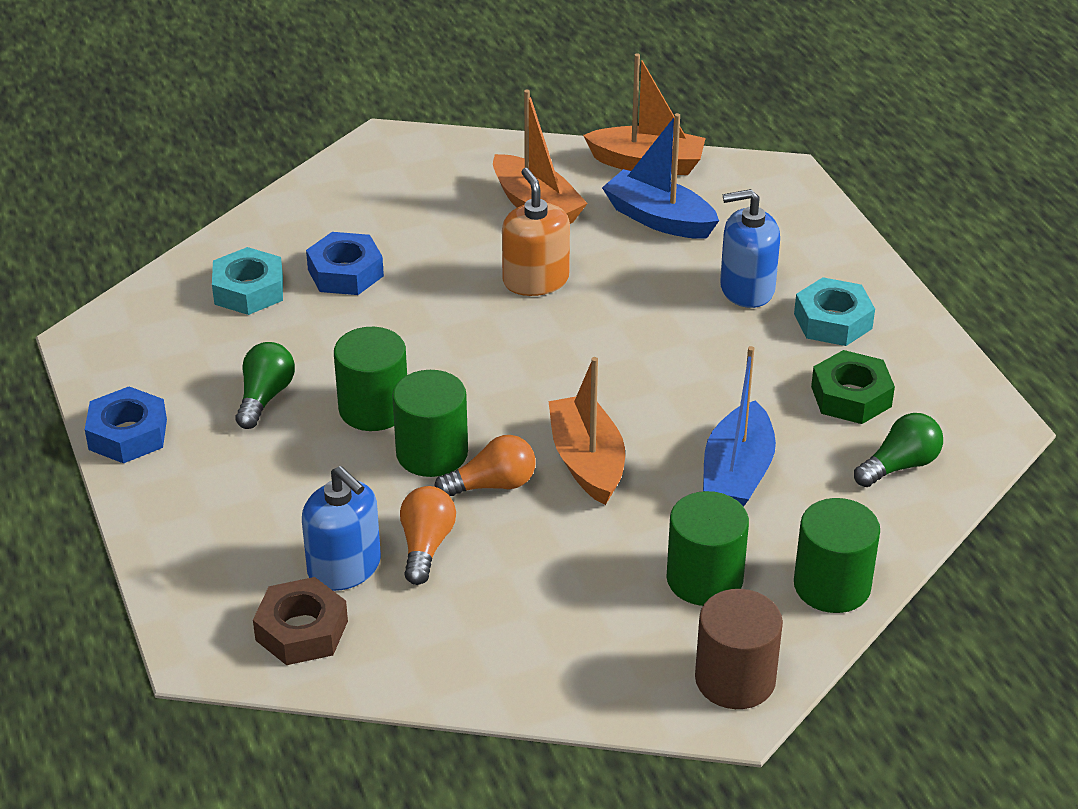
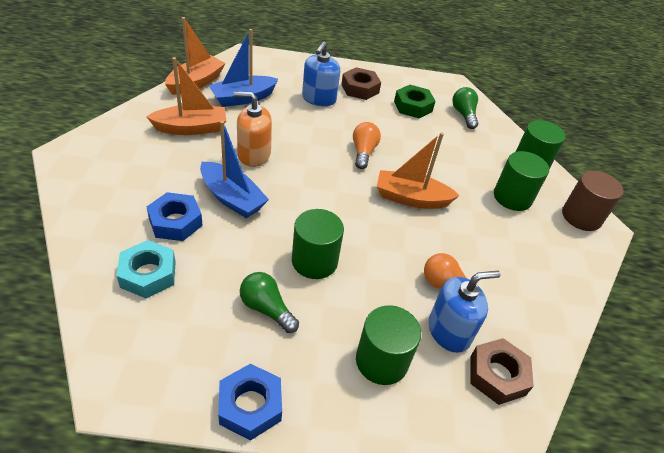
camera: 70 degrees left, 5 degrees up
green cylinder [392,370,468,477] -> green cylinder moved to [356,305,421,385]
orange light bulb [434,435,536,496] -> orange light bulb moved to [353,122,381,169]
blue boat [703,346,776,507] -> blue boat moved to [200,121,269,218]
turquoise nut [794,277,875,346] -> brown nut [341,67,381,100]

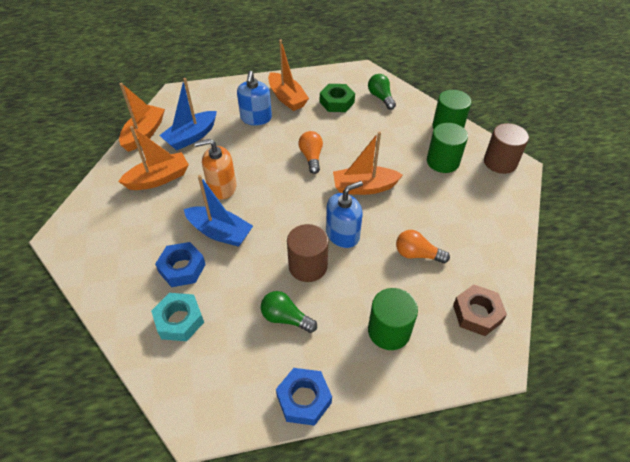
camera: 10 degrees left, 5 degrees up
green cylinder [292,209,344,279] -> brown cylinder [287,224,328,282]
brown nut [341,67,381,100] -> orange boat [268,40,309,111]
blue soap dispenser [429,271,500,353] -> blue soap dispenser moved to [326,181,363,248]

